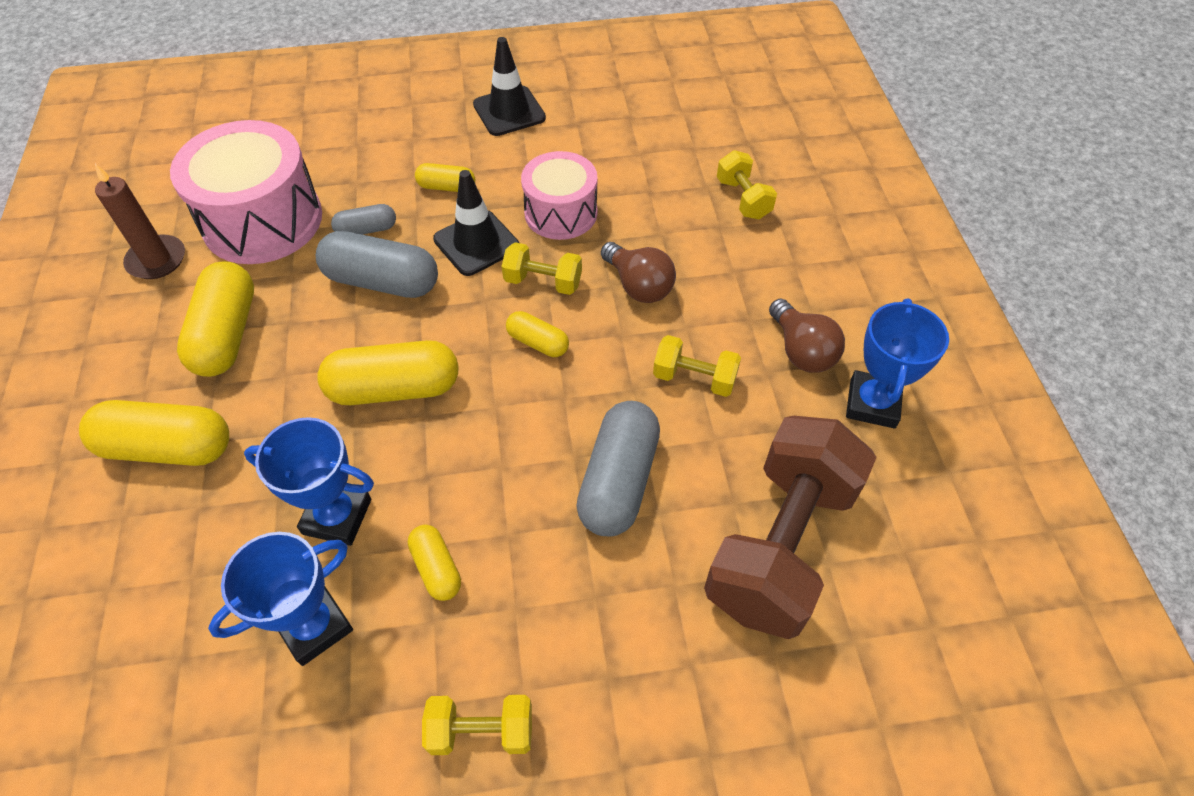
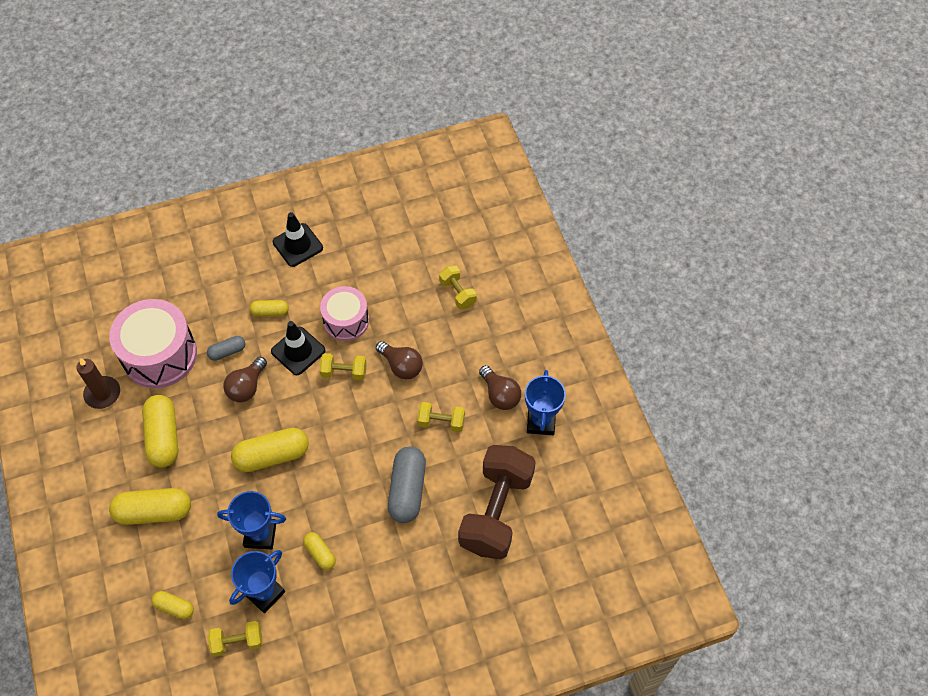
camera: 10 degrees left, 5 degrees up
grey capsule [316,231,438,298] -> brown light bulb [224,357,267,402]
yellow dumbbell [422,695,532,755] -> yellow dumbbell moved to [208,621,262,656]
yellow capsule [506,311,569,357] -> yellow capsule moved to [152,591,194,619]

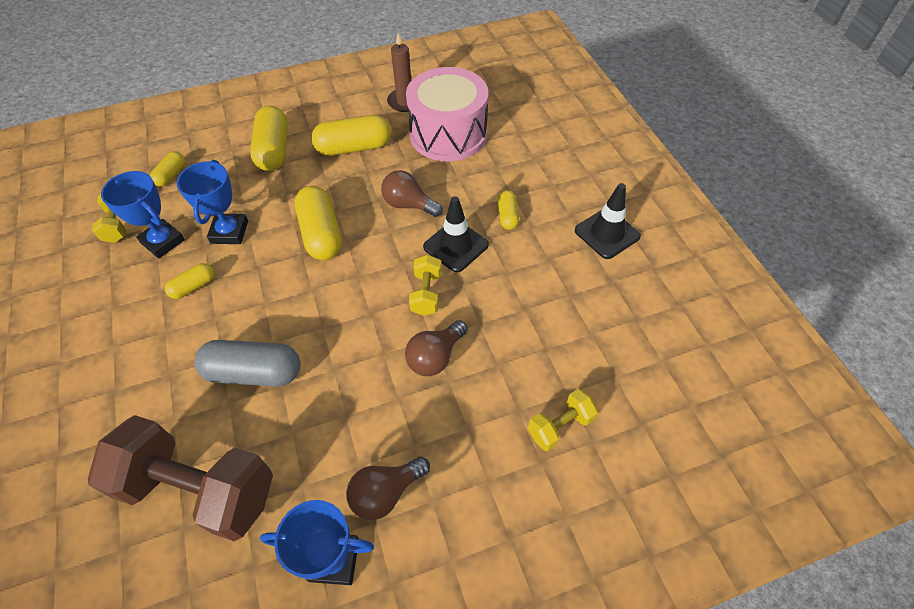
camera: 90 degrees right, 5 degrees down
grey capsule [207,336,245,361] -> none
pink drum [320,286,369,341] -> none
yellow dumbbell [417,402,465,432] -> none

